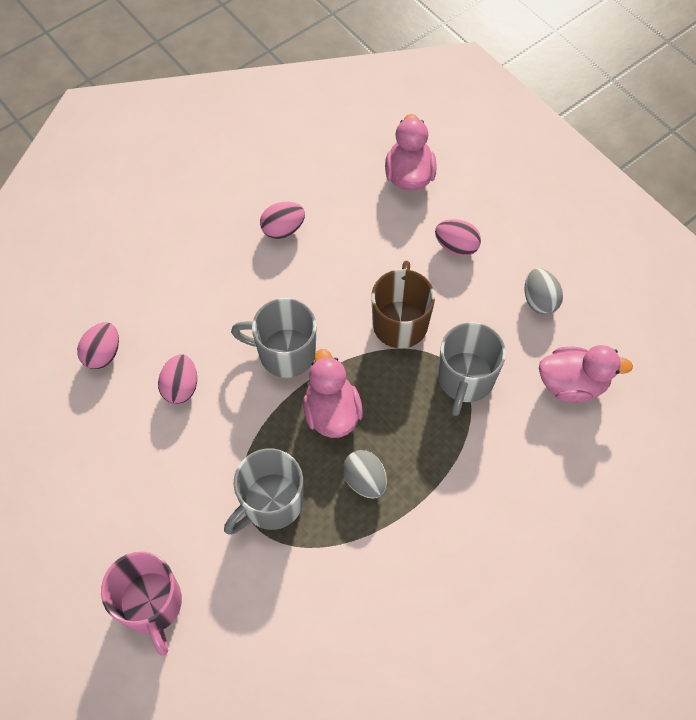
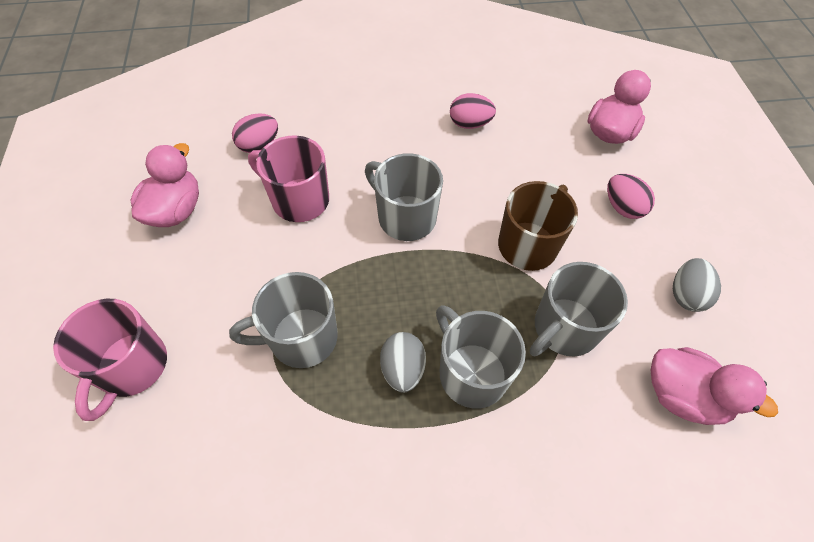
camera: 30 degrees right, 5 degrees down
pink egg [158,354,197,404] -> pink mug [248,135,329,222]
pink duck [303,349,363,438] -> pink duck moved to [131,143,199,227]
none -> grey mug [436,305,526,409]

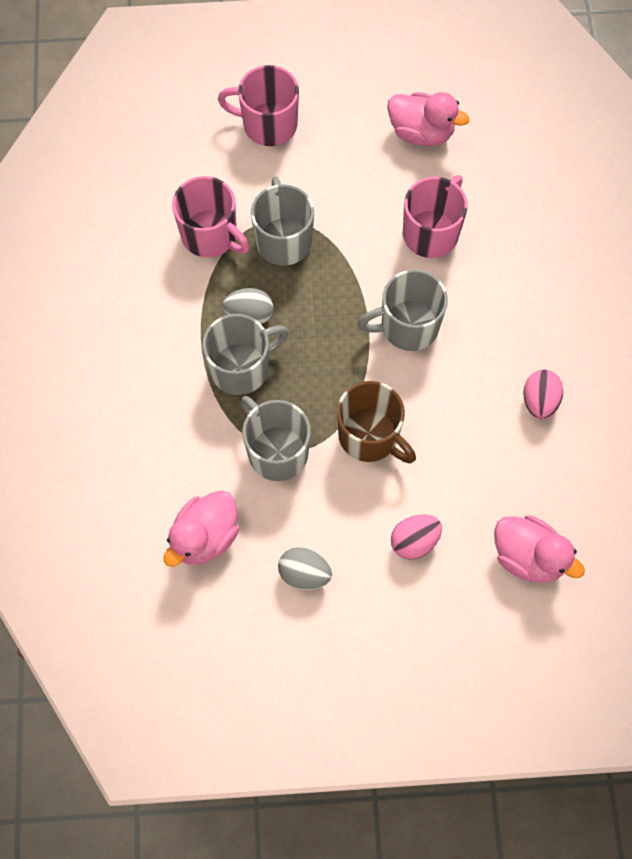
camera: 95 degrees right, 10 degrees up
pink egg [232,113,278,153] -> none
grey mug [365,153,443,241] -> grey mug turned 150 degrees counterclockwise [357,270,448,351]
none -> pink mug [172,176,250,257]

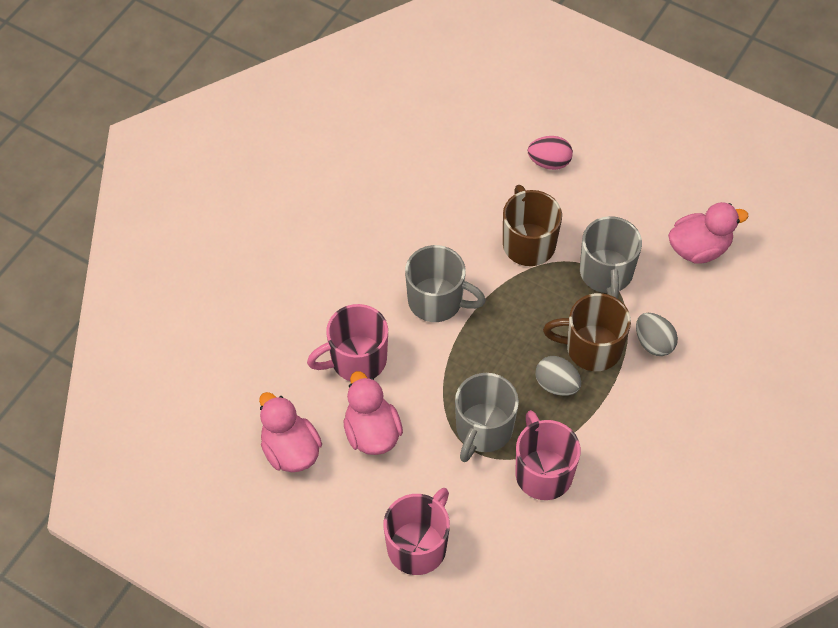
camera: 145 degrees left, 10 degrees down
grey mug [202,314,289,395] -> brown mug [543,293,631,371]
pink mug [217,65,299,146] -> pink mug turned 105 degrees counterclockwise [384,488,450,575]
grey egg [278,547,332,590] -> grey egg moved to [636,313,678,356]
pink duck [494,516,585,582] -> pink duck moved to [344,371,403,455]
pink egg [523,370,563,419] -> none

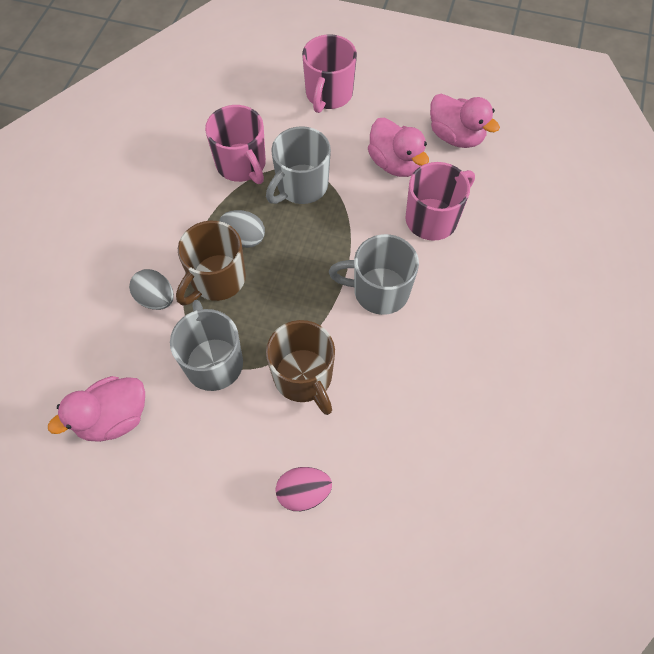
camera: 165 degrees right, 5 degrees up
grey mug [455,373,519,462] -> grey mug turned 150 degrees counterclockwise [266,126,331,204]
brown mug [543,293,631,371] -> brown mug turned 135 degrees clockwise [176,221,246,306]

